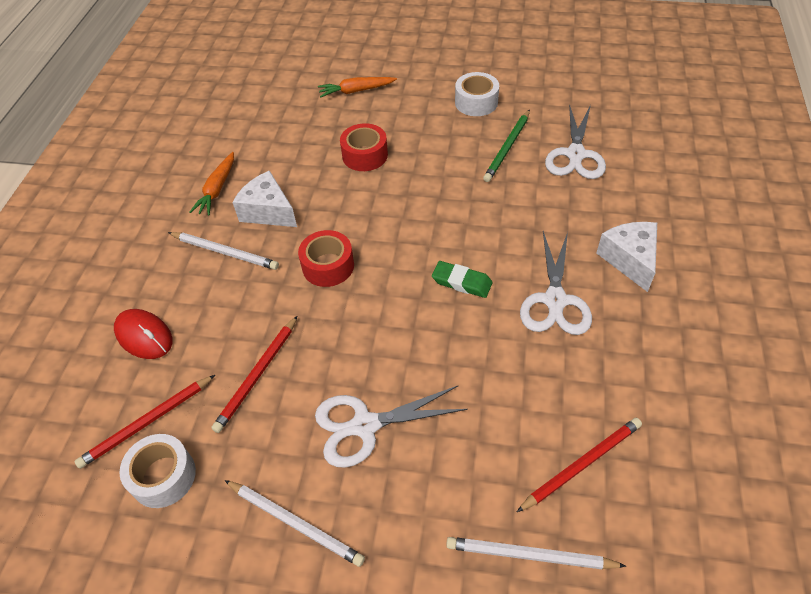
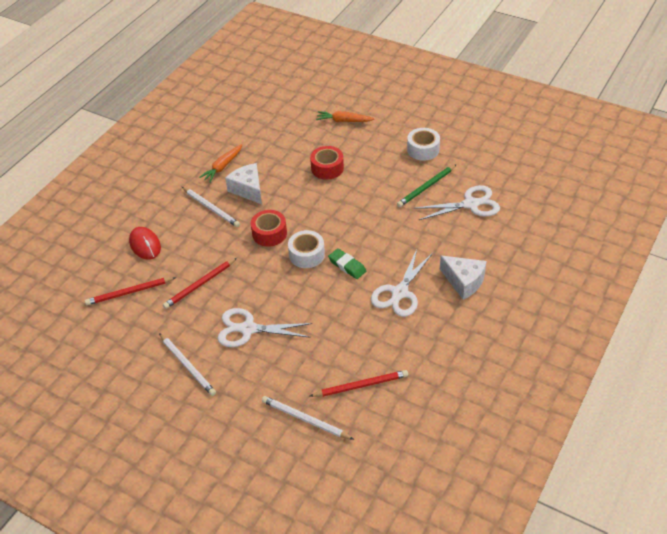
camera: 20 degrees right, 5 degrees down
white tape [119,434,196,508] -> white tape moved to [288,230,325,268]
white scissors [545,104,606,179] -> white scissors turned 135 degrees counterclockwise [415,185,500,220]
white cheese [597,222,657,292] -> white cheese turned 120 degrees clockwise [440,256,486,300]

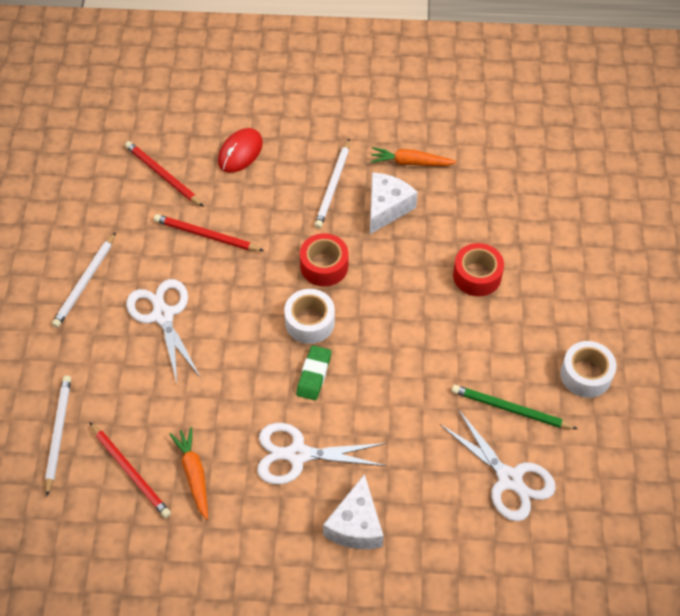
camera: 60 degrees right, 10 degrees up
orange carrot [316,111,375,122] -> orange carrot moved to [169,427,208,520]

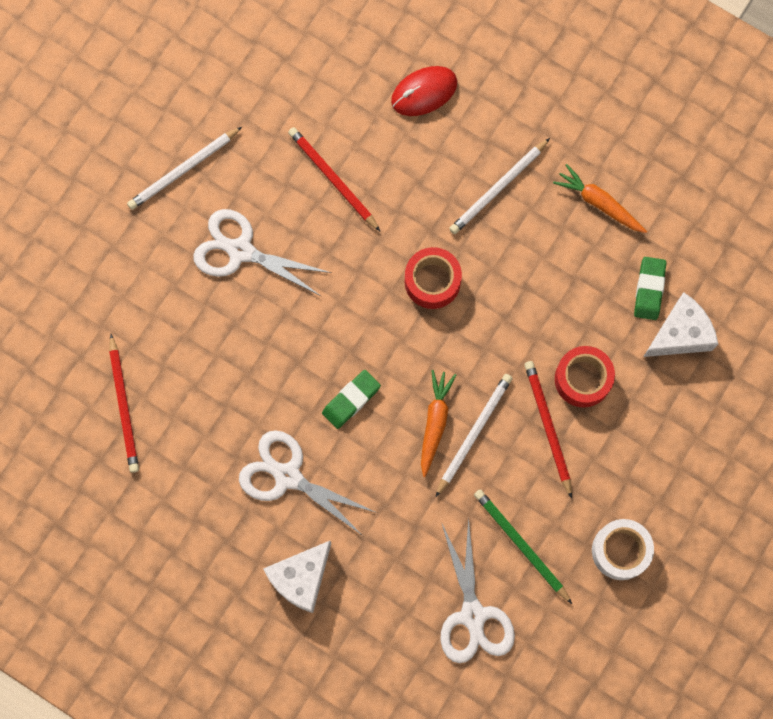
camera: 30 degrees right, 20 degrees up
white pencil [45,375,71,496] -> white pencil moved to [436,374,512,497]
red pencil [125,141,204,207] -> red pencil moved to [524,361,572,499]
white scissors [126,279,201,382] -> white scissors turned 75 degrees counterclockwise [193,209,331,297]
orange carrot [169,427,208,520] -> orange carrot moved to [421,370,456,477]
white tape [284,289,335,344] -> none
white cheese [370,172,418,234] -> white cheese moved to [644,292,718,357]
none -> green eraser [634,257,666,320]

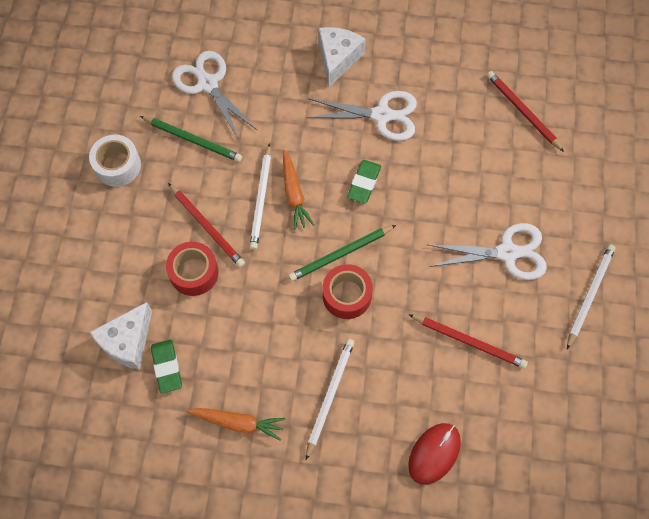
camera: 155 degrees right, 10 degrees down
none -> green pencil [289,225,396,281]

